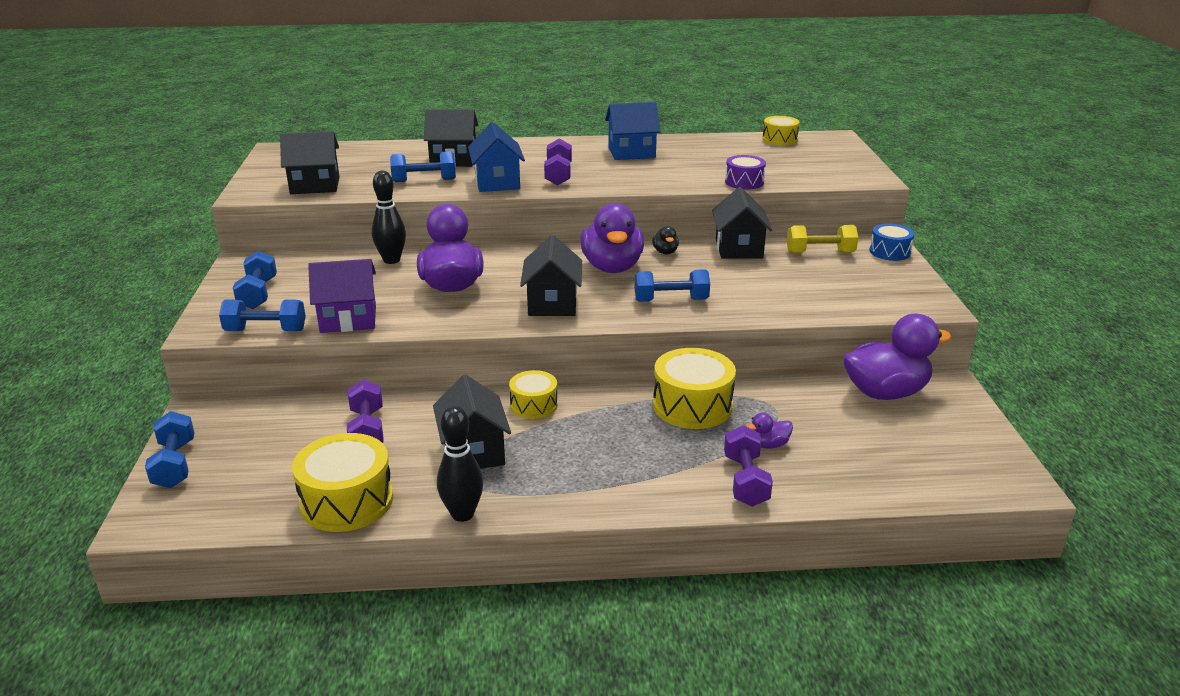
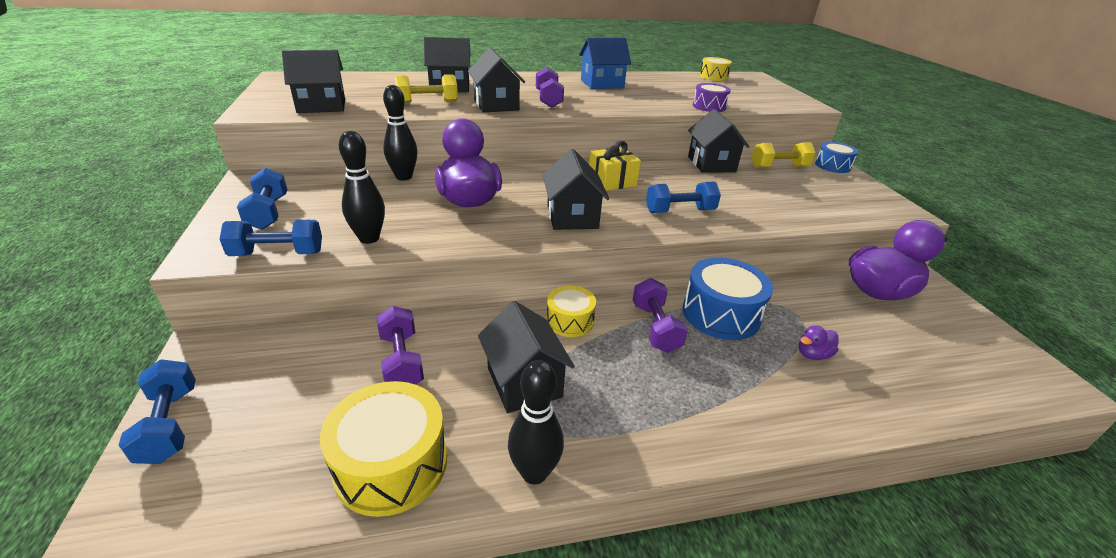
camera: 10 degrees left, 5 degrees up
purple house [308,259,376,333] -> black bowling pin [339,131,385,244]
blue dumbbell [390,151,456,182] -> yellow dumbbell [395,74,458,104]
blue house [468,122,525,192] -> black house [468,47,525,112]
purple duck [580,203,644,273] -> yellow gift [589,141,641,191]
black duck [652,226,679,254] -> none
yellow drum [653,348,736,429] -> blue drum [683,257,773,340]
purple dumbbell [724,425,773,507] -> purple dumbbell moved to [633,278,688,353]

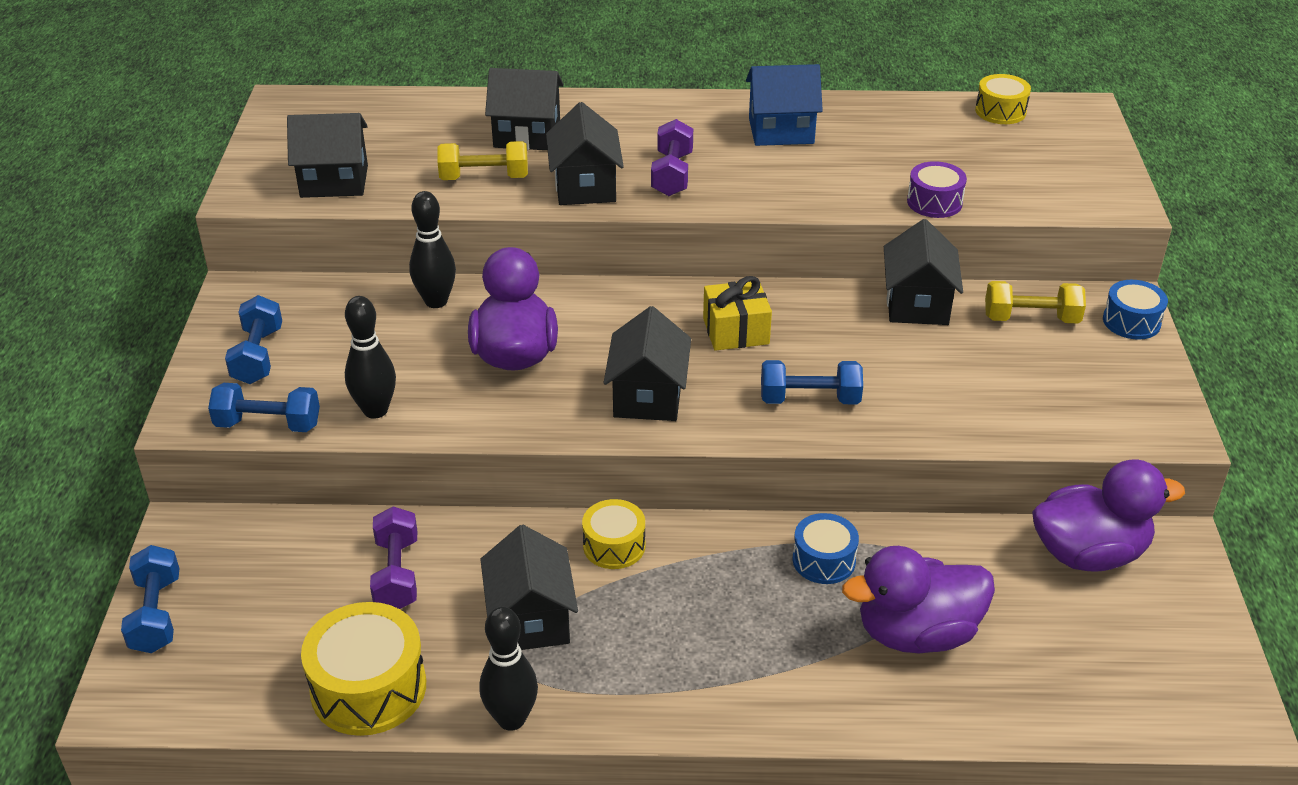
camera: 15 degrees right, 5 degrees up
purple dumbbell [633,278,688,353] -> none
blue drum [683,257,773,340] -> blue drum [793,513,859,584], size x0.60
purple duck [798,325,839,360] -> purple duck [842,546,995,653], size x2.34

